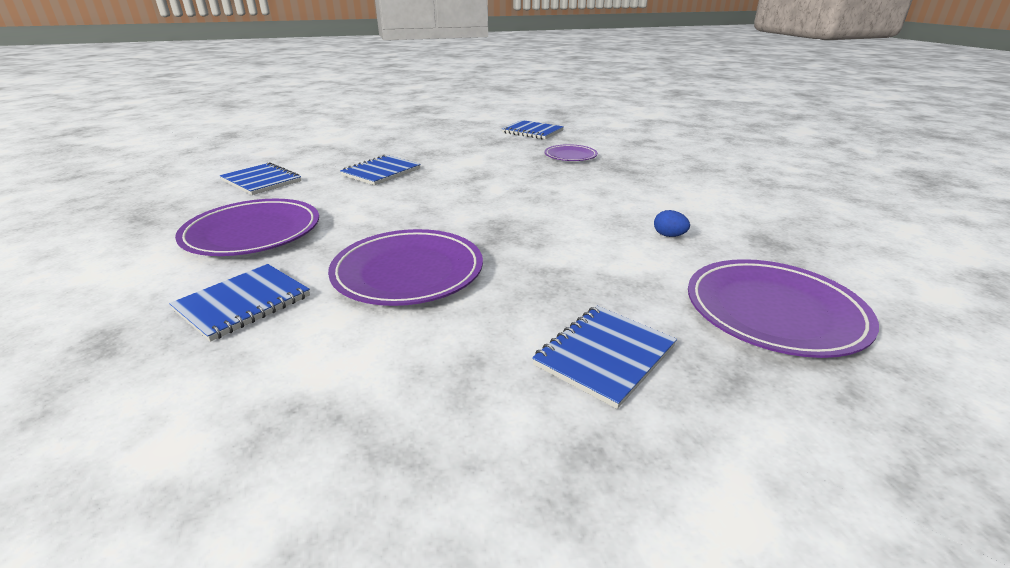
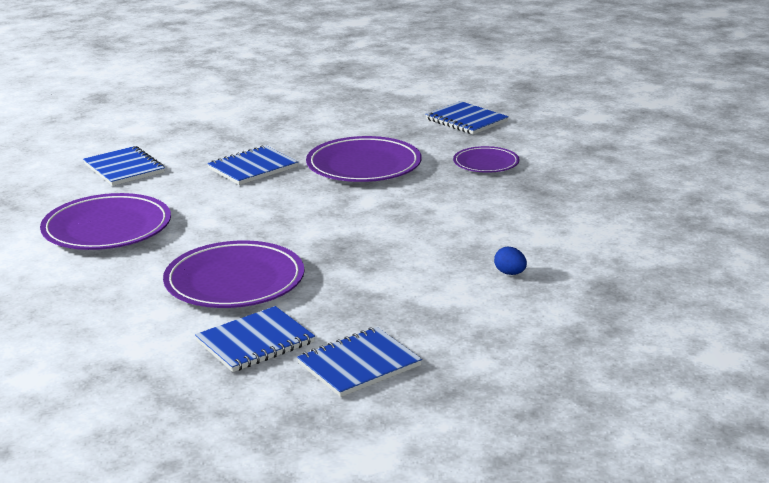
camera: 15 degrees right, 5 degrees down
blue notebook [169,264,310,342] -> blue notebook moved to [195,306,315,372]
purple plate [688,259,879,358] -> purple plate moved to [306,136,421,182]

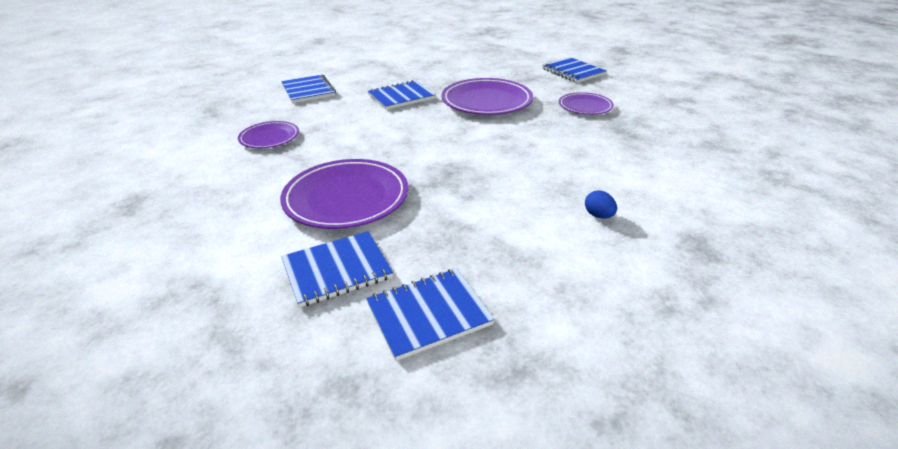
camera: 10 degrees right, 10 degrees up
purple plate [40,193,171,250] -> purple plate [238,121,299,148], size x0.57

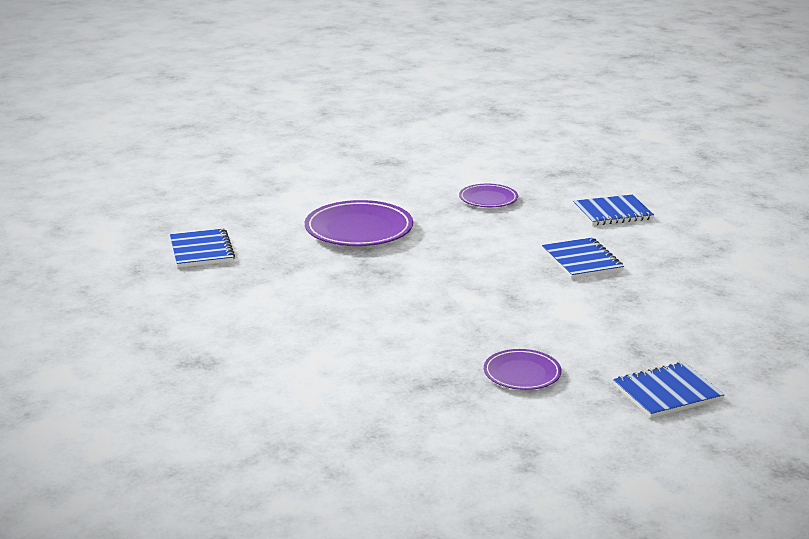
camera: 100 degrees right, 10 degrees down
blue notebook [281,231,393,308] -> none
purple plate [441,78,533,115] -> none
blue egg [585,190,617,219] -> none

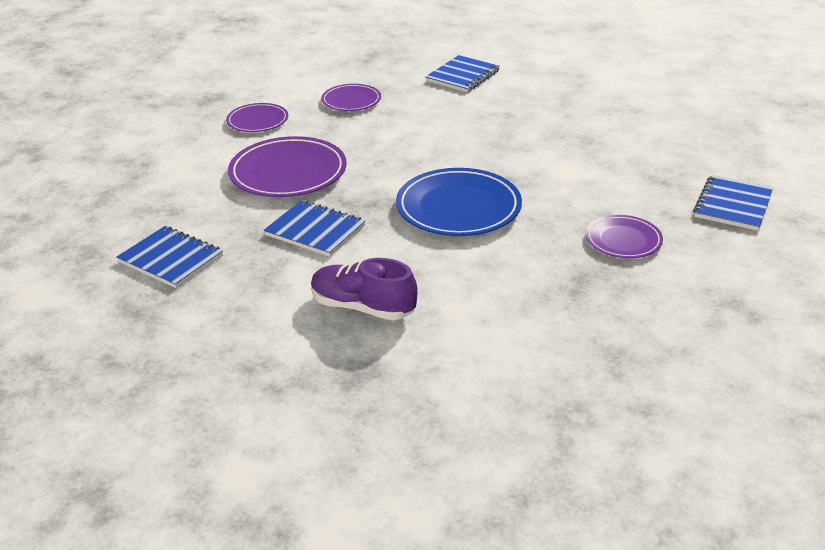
camera: 40 degrees left, 10 degrees up
blue notebook [542,238,624,279] -> blue notebook moved to [264,200,365,257]
none -> purple plate [226,103,288,132]
none -> purple shoe [311,258,418,320]
none -> blue plate [396,168,522,236]

